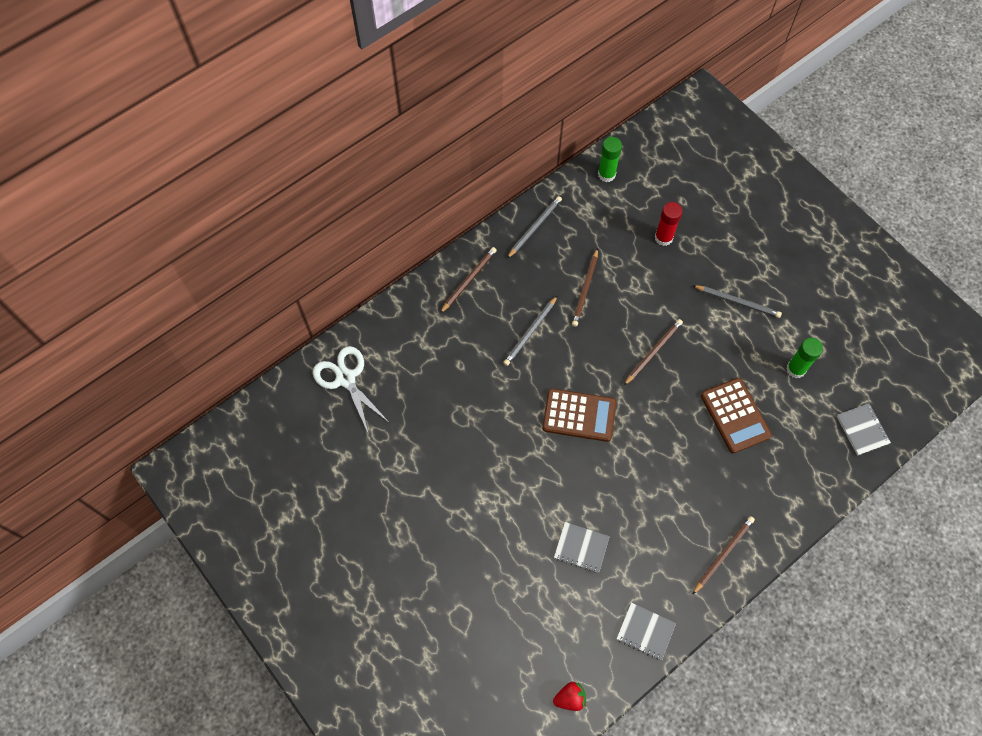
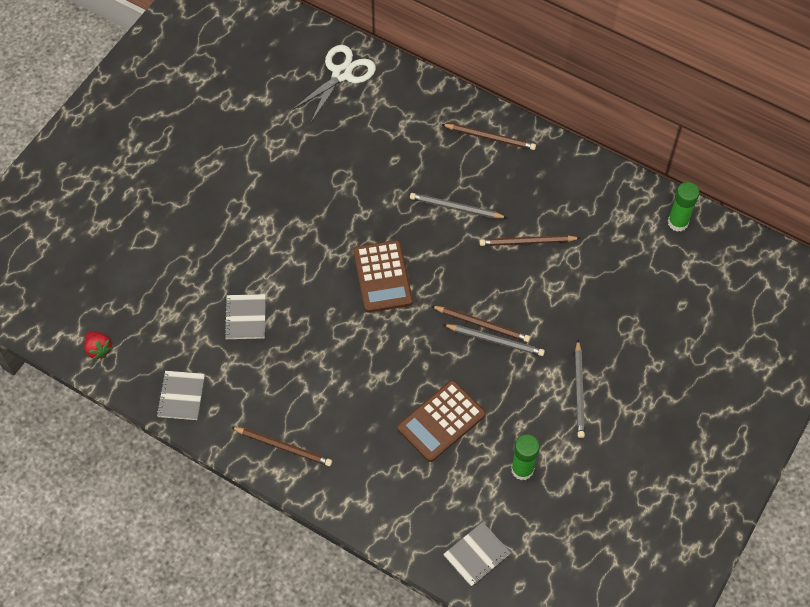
camera: 70 degrees right, 5 degrees down
grey pencil [507,196,562,259] -> grey pencil moved to [443,324,545,356]
red glue stick [655,202,683,246] -> none

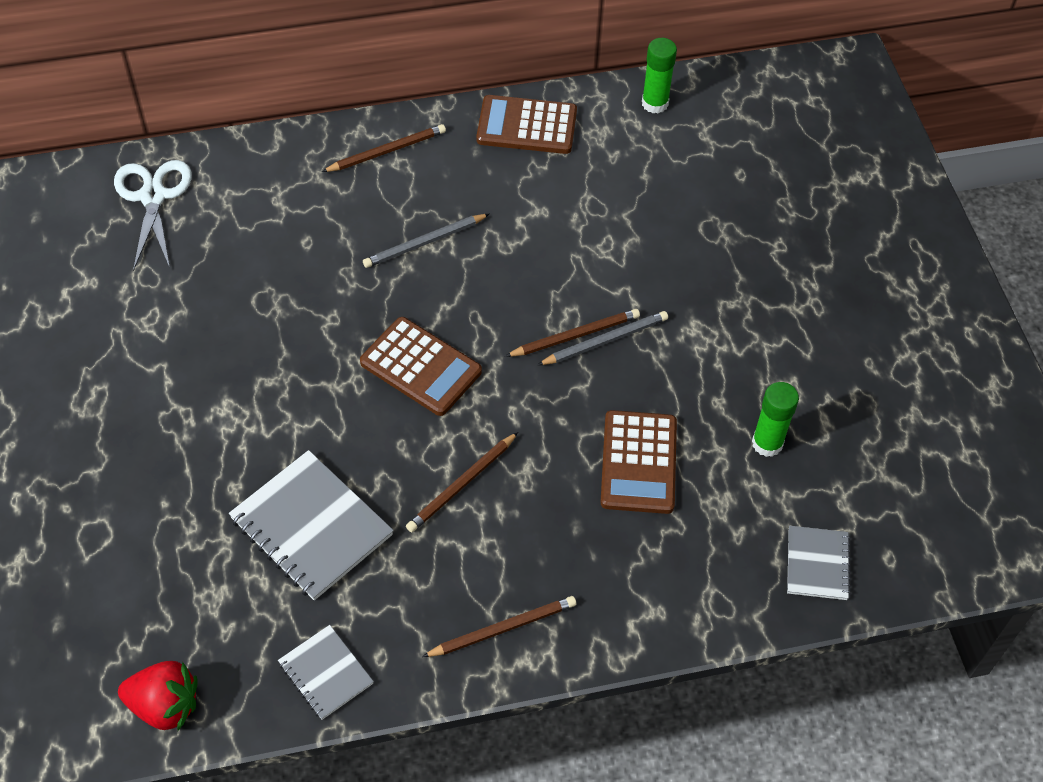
camera: 45 degrees left, 5 degrees down
red strawberry [84,331,113,360] -> red strawberry [118,661,198,731], size x1.52
grey notebook [224,294,266,339] -> grey notebook [229,450,394,600], size x1.77
brown pencil [479,235,580,246] -> brown pencil moved to [406,432,518,532]
grey pencil [575,340,585,438] -> none
none -> brown calculator [476,95,577,154]

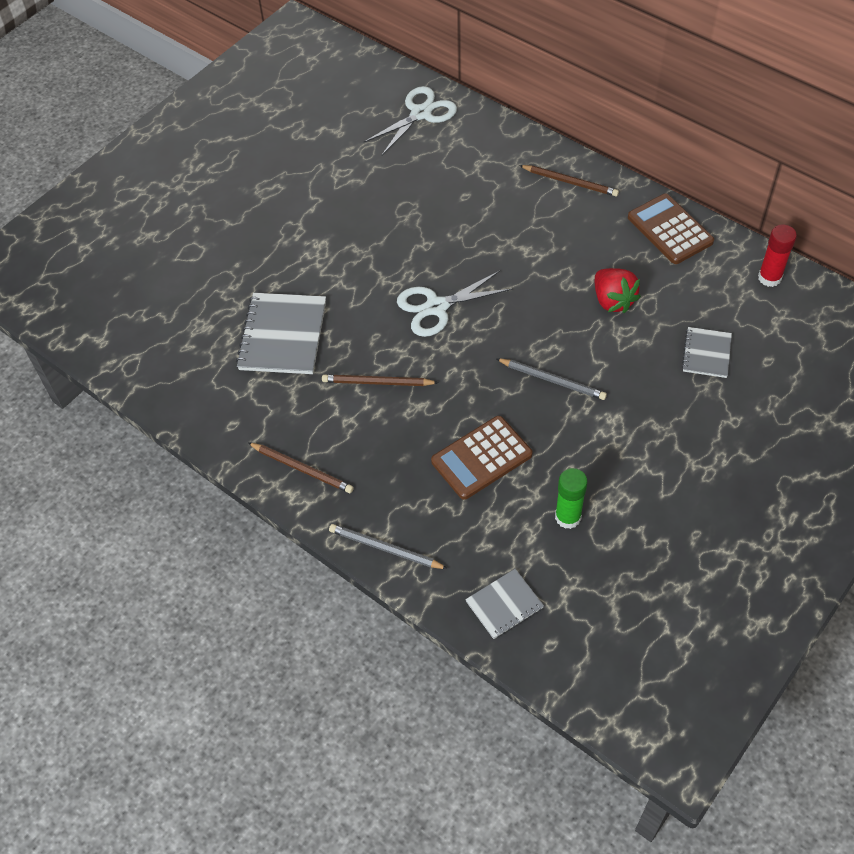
camera: 55 degrees right, 0 degrees up
red strawberry [118,661,198,731] -> red strawberry moved to [595,268,641,313]
grey notebook [278,625,374,720] -> grey notebook moved to [682,327,732,378]
brown calculator [360,317,482,416] -> white scissors [397,271,513,337]
grey pencil [363,214,489,268] -> grey pencil moved to [329,524,448,569]
brown pencil [505,309,640,357] -> none
green glue stick [642,38,677,114] -> red glue stick [758,225,797,287]

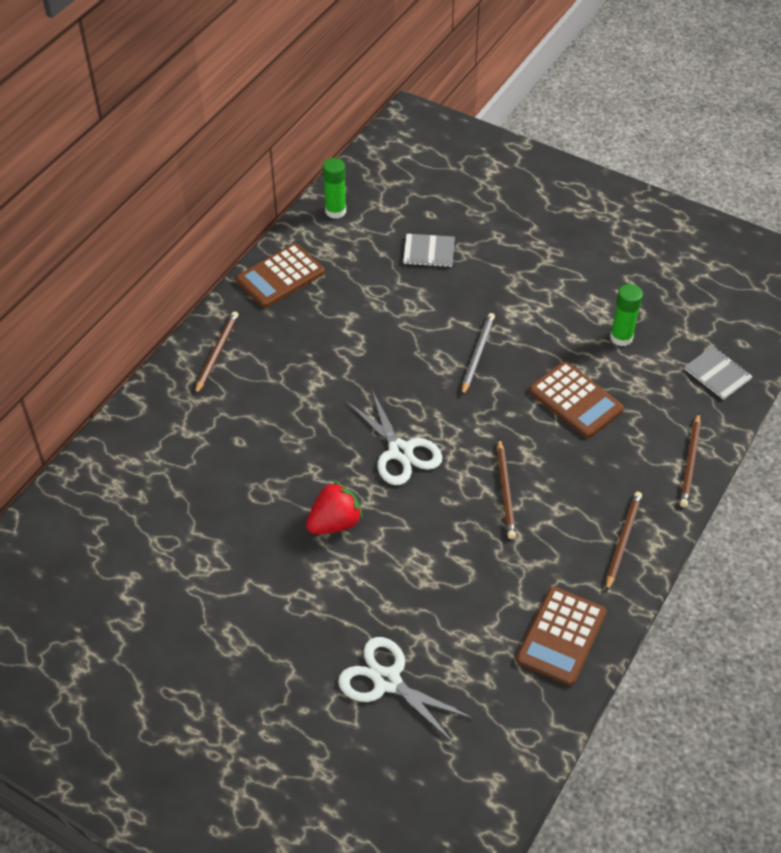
camera: 100 degrees left, 5 degrees down
grey notebook [236,293,326,374] -> none
grey pencil [329,524,448,569] -> brown pencil [680,413,701,507]
white scissors [364,86,457,155] -> white scissors moved to [338,637,474,743]
red strawberry [595,268,641,313] -> red strawberry moved to [306,481,363,534]
red glue stick [758,225,797,287] -> green glue stick [323,158,346,219]
none -> brown calculator [516,587,607,686]

